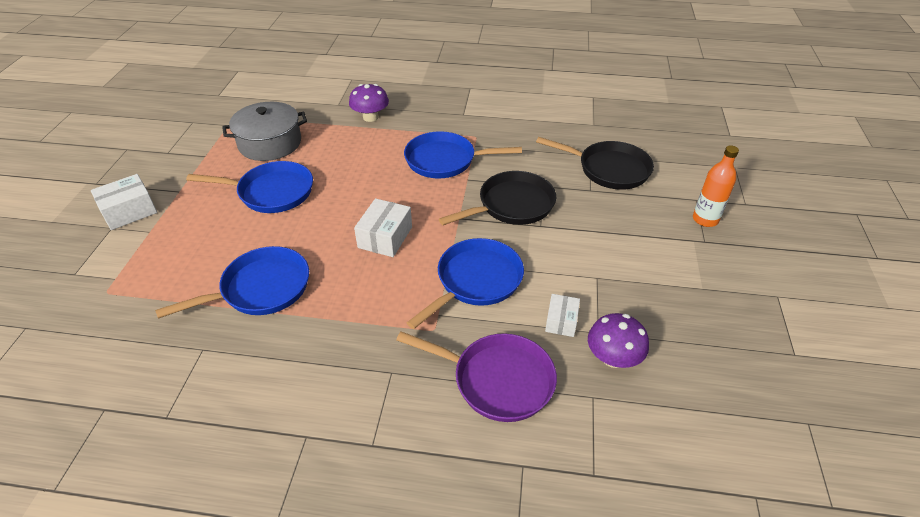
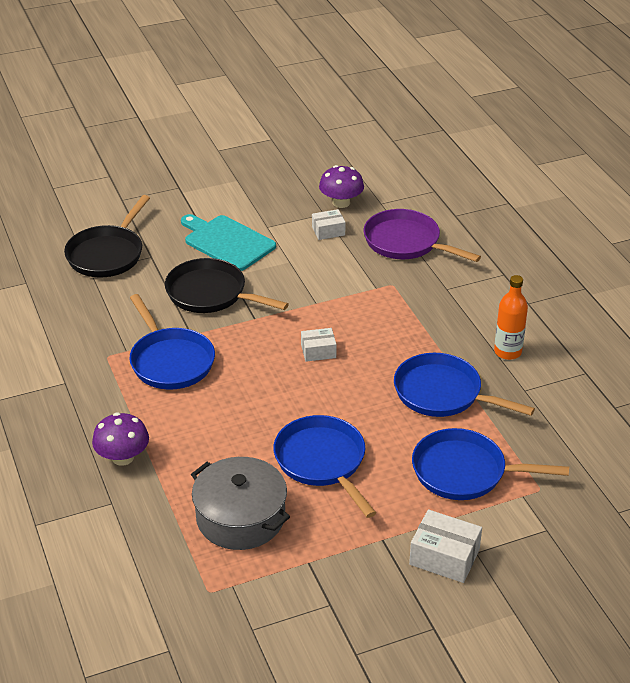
camera: 120 degrees left, 5 degrees down
white box [354,198,412,257] -> white box [301,328,337,362], size x0.64
purple pan [396,331,557,422] -> purple pan turned 45 degrees counterclockwise [364,209,481,262]
blue pan [407,238,524,329] -> blue pan moved to [412,428,569,500]
black pan [536,137,654,190] -> black pan turned 150 degrees counterclockwise [64,195,150,277]
orange bottle [693,145,739,227] -> orange bottle moved to [494,275,528,360]
none -> turquoise cutting board [181,214,276,271]

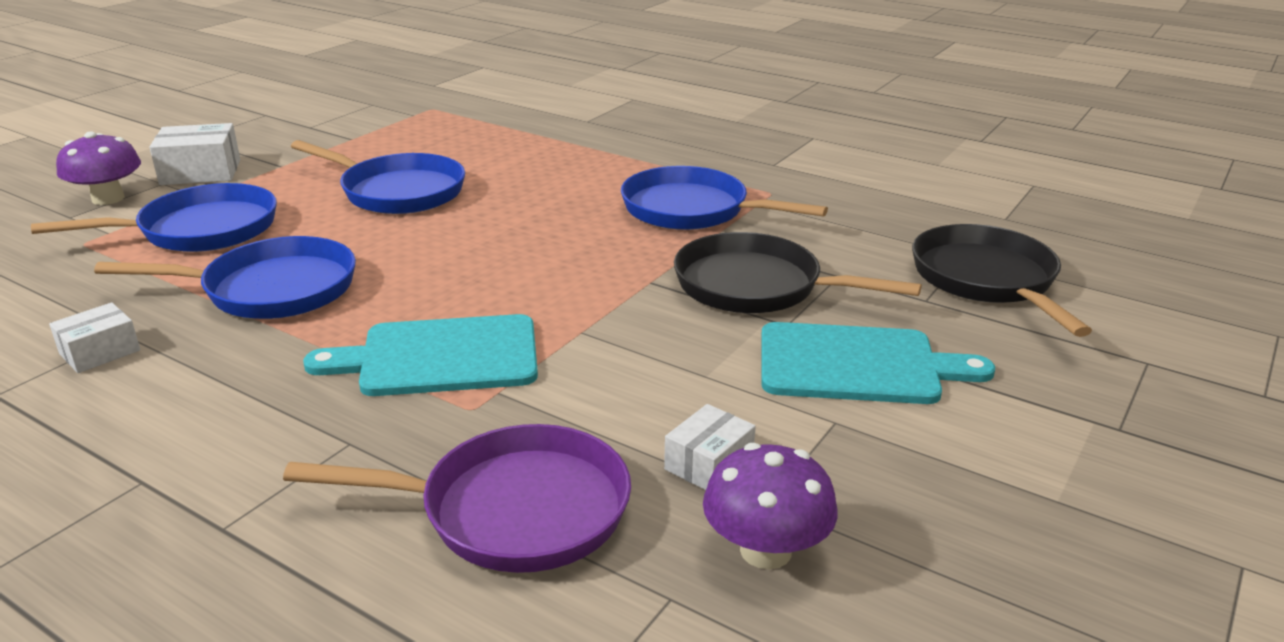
camera: 145 degrees right, 10 degrees down
purple mushroom [92,412,149,466] -> purple mushroom moved to [56,131,141,205]
black pan [165,258,289,313] -> black pan turned 150 degrees counterclockwise [674,232,922,313]
grey pot [191,457,290,550] -> none
white box [301,328,337,362] -> white box moved to [49,303,140,373]
orange bottle [494,275,528,360] -> none
none -> turquoise cutting board [303,314,538,396]

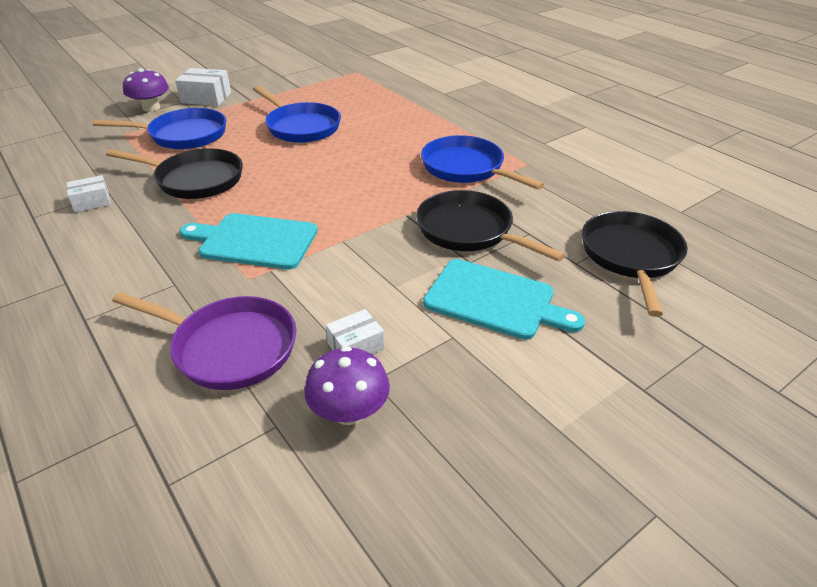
camera: 20 degrees right, 10 degrees up
blue pan [94,236,356,319] -> black pan [106,148,243,199]

